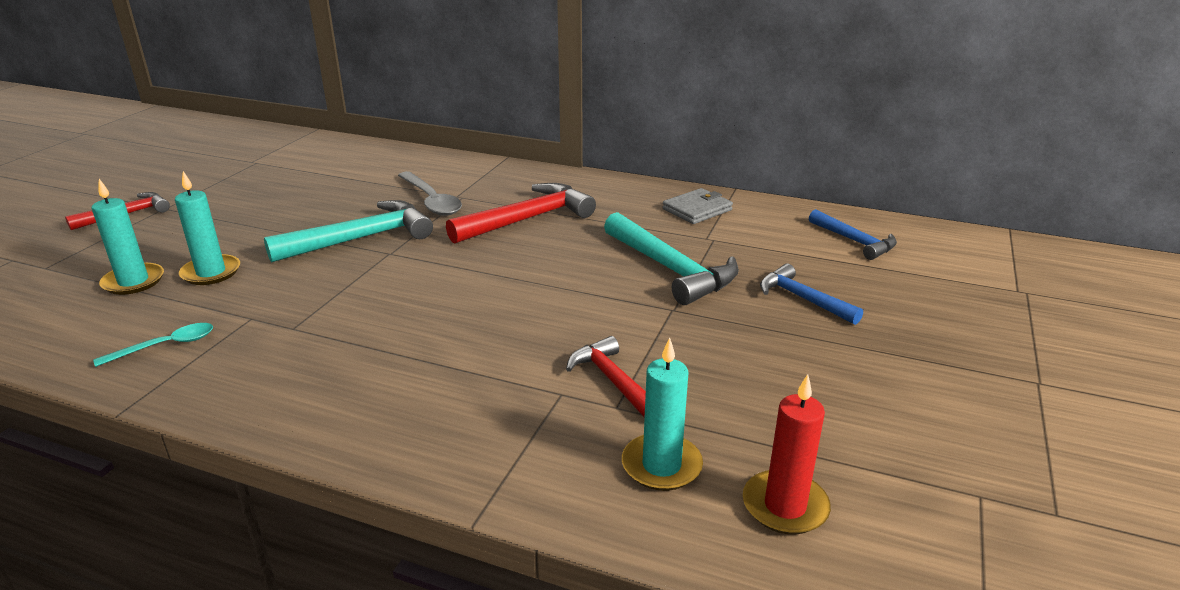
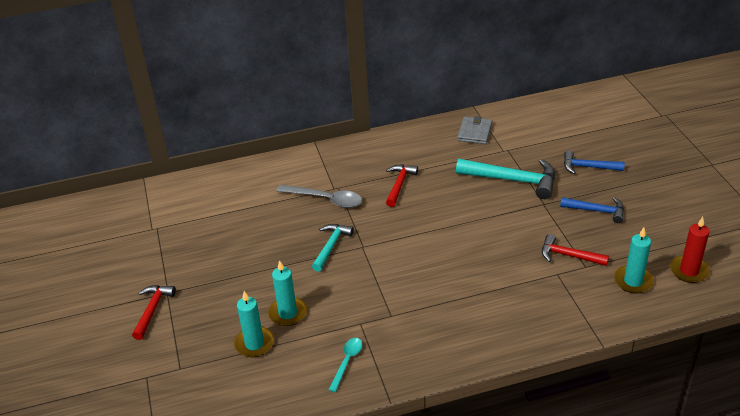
camera: 35 degrees left, 10 degrees up
turquoise hammer [264,200,433,263] -> turquoise hammer [312,224,354,272], size x0.61
red hammer [446,183,596,244] -> red hammer [386,164,418,207], size x0.61
blue hammer [809,209,897,260] -> blue hammer moved to [560,197,624,223]

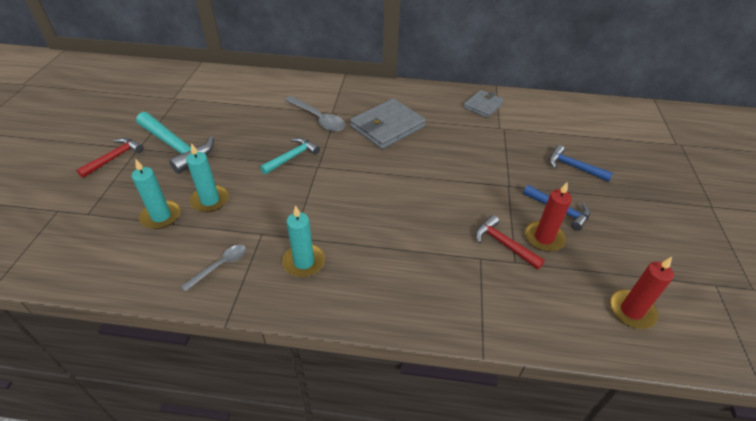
camera: 20 degrees right, 5 degrees up
turquoise spoon [329,338,362,392] -> grey spoon [181,245,246,291]
red hammer [386,164,418,207] -> grey wallet [350,98,426,149]
turquoise hammer [456,159,555,199] -> turquoise hammer moved to [136,112,214,174]
turquoise candle [614,227,654,293] -> turquoise candle moved to [282,205,325,277]
none -> red candle [525,182,572,252]

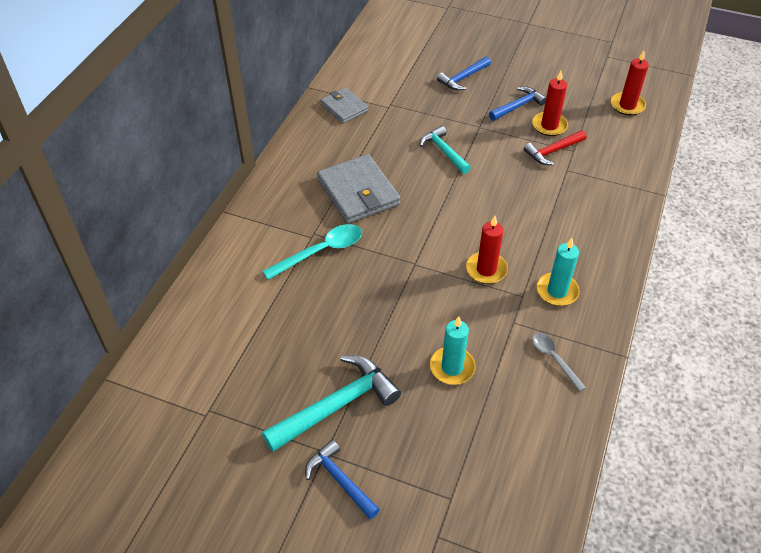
camera: 75 degrees left, 5 degrees up
red hammer [76,138,144,178] -> blue hammer [305,440,380,519]
turquoise candle [132,158,181,229] -> none
turquoise hammer [260,138,320,174] -> turquoise hammer moved to [420,126,471,174]
grey spoon [285,96,345,132] -> turquoise spoon [262,224,362,280]
none -> red candle [466,216,508,284]

